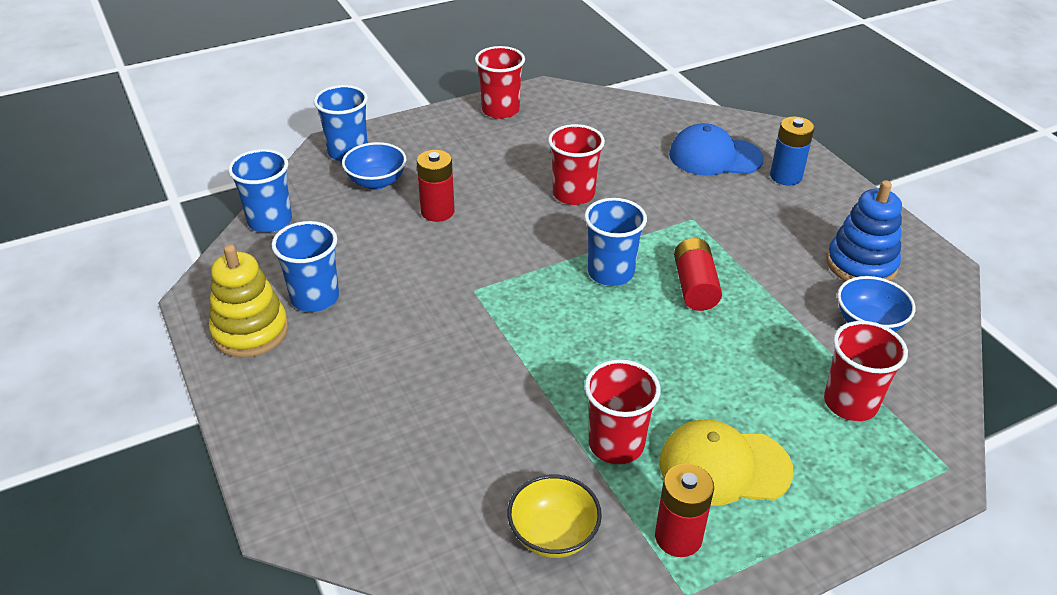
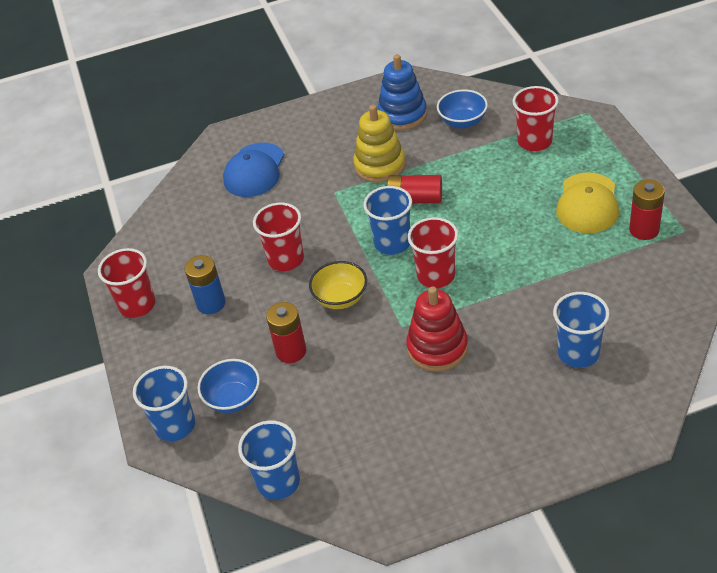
camera: 75 degrees left, 5 degrees up
yellow stacking toy [209,244,288,358] -> yellow stacking toy moved to [353,105,406,183]
blue cup [272,221,339,312] -> blue cup moved to [553,292,610,368]
yellow bowl [507,475,602,558] -> yellow bowl moved to [309,261,367,309]
red cup [585,360,661,464] -> red cup moved to [408,217,458,288]
blue battery [770,116,814,186] -> blue battery moved to [184,255,226,314]
none -> red stacking toy [406,286,468,372]

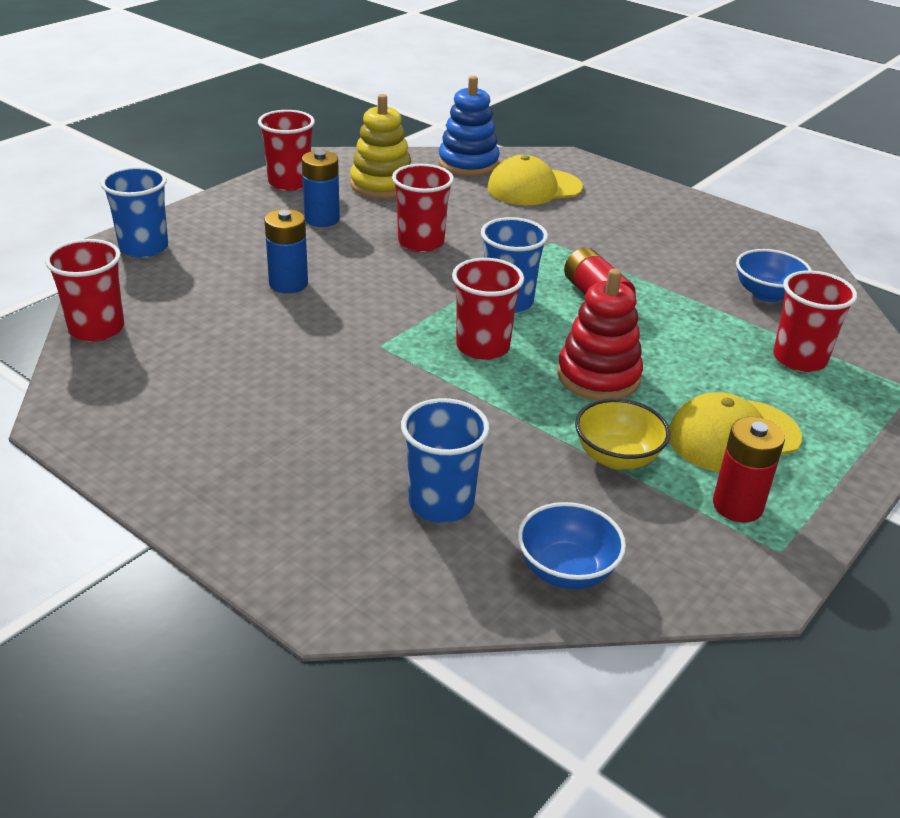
camera: 50 degrees right, 10 degrees down
blue bowl [198,359,260,413] -> blue bowl moved to [518,502,626,589]
blue cap [223,143,284,197] -> yellow cap [487,155,583,205]
blue cup [238,420,300,500] -> red cup [45,239,124,342]
red battery [266,302,306,363] -> blue battery [264,209,308,293]
yellow bowl [309,261,367,309] -> yellow bowl moved to [575,399,670,470]
yellow stacking toy [353,105,406,183] -> yellow stacking toy moved to [350,94,411,199]
blue stacking toy [377,54,427,130] -> blue stacking toy moved to [438,76,500,176]
red stacking toy [406,286,468,372] -> red stacking toy moved to [557,268,643,401]

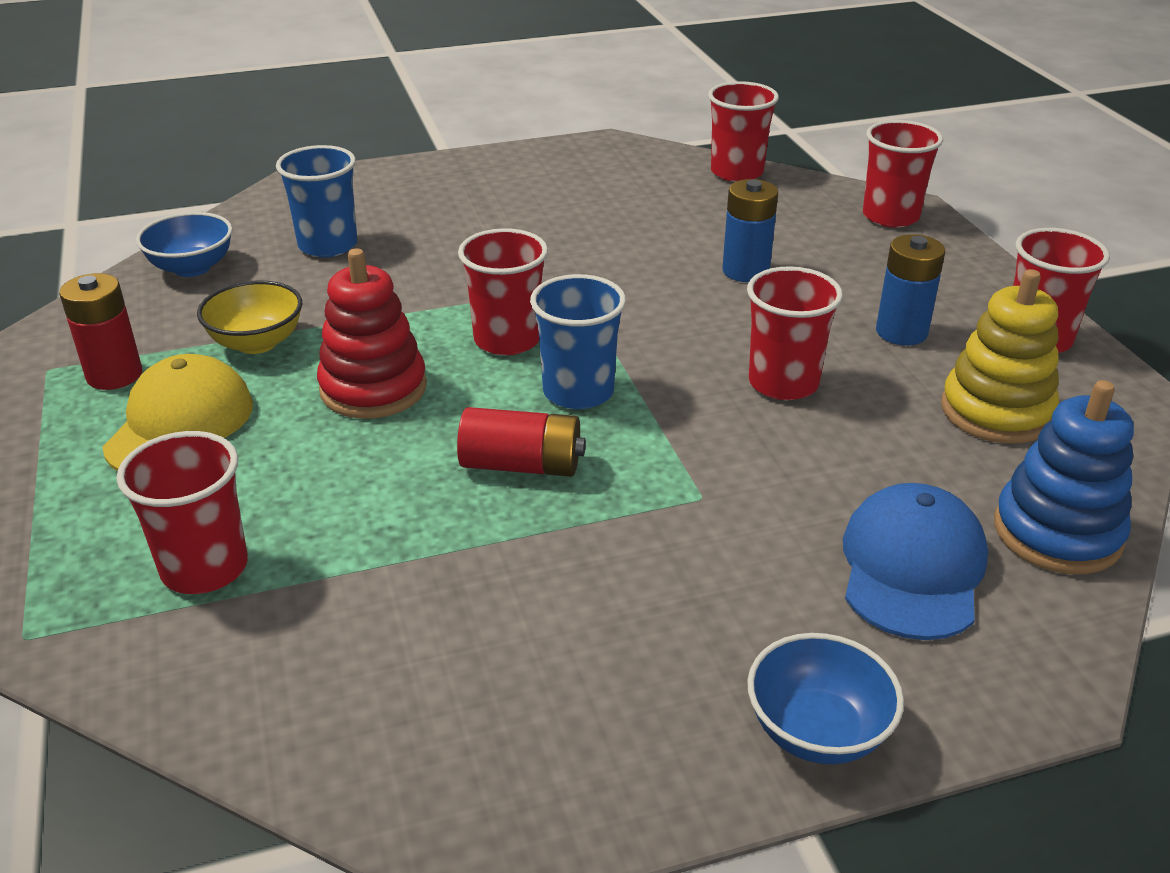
camera: 125 degrees right, 0 degrees up
blue cup [101,166,168,258] -> red cup [863,120,943,228]
yellow cap [487,155,583,205] -> blue cap [843,483,988,640]
blue bowl [736,249,812,302] -> blue bowl moved to [747,633,904,764]

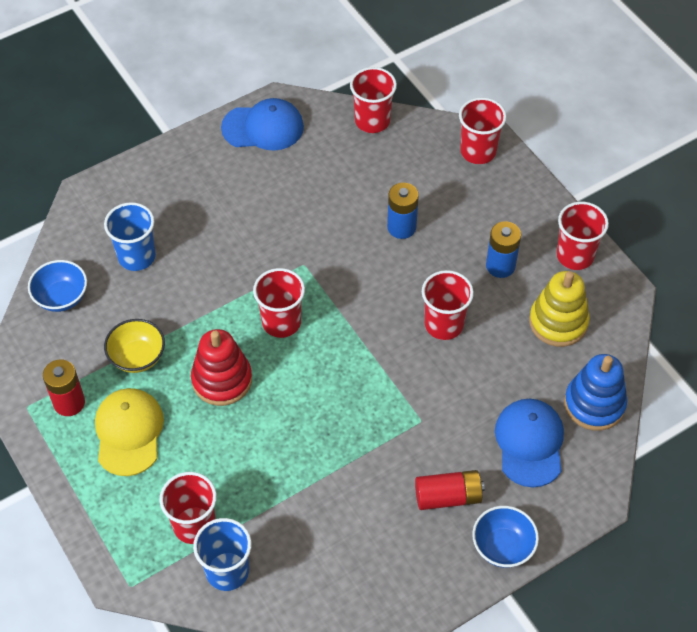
camera: 15 degrees left, 20 degrees up
red battery [457,407,586,477] -> red battery moved to [415,470,485,510]
blue cup [530,274,626,409] -> blue cup moved to [193,518,252,591]
none -> blue cap [221,98,304,151]

